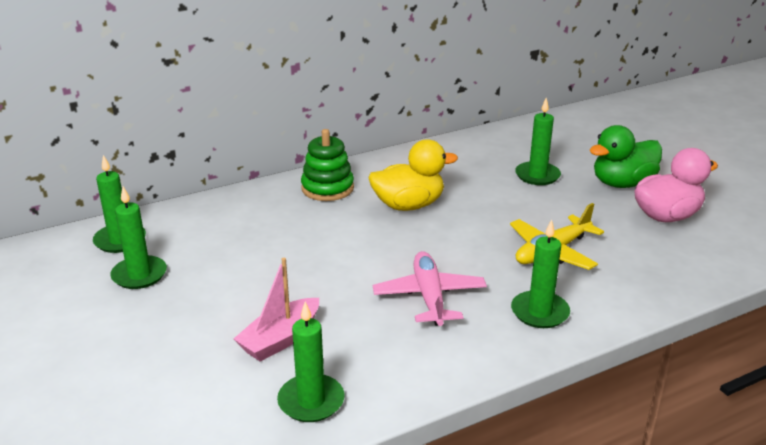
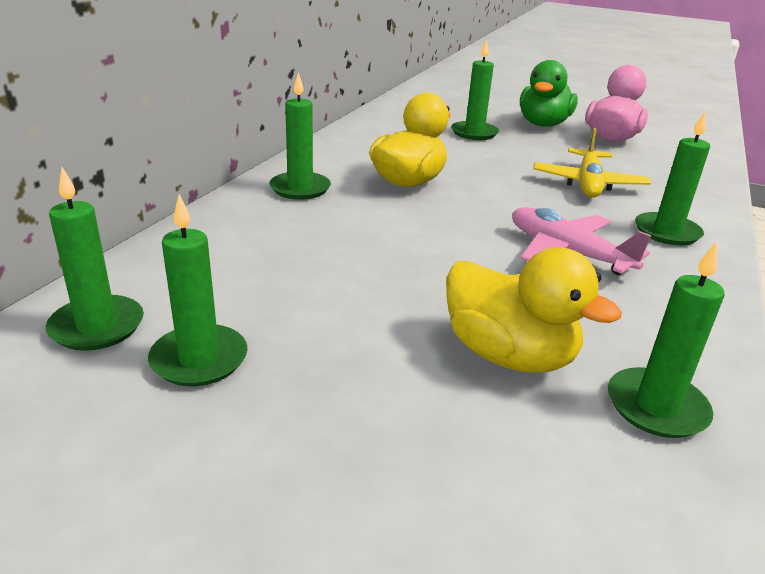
camera: 40 degrees left, 0 degrees up
pink boat [234,258,319,362] -> yellow duck [446,247,622,373]
green stacking toy [301,129,354,201] -> green candle [269,72,331,200]

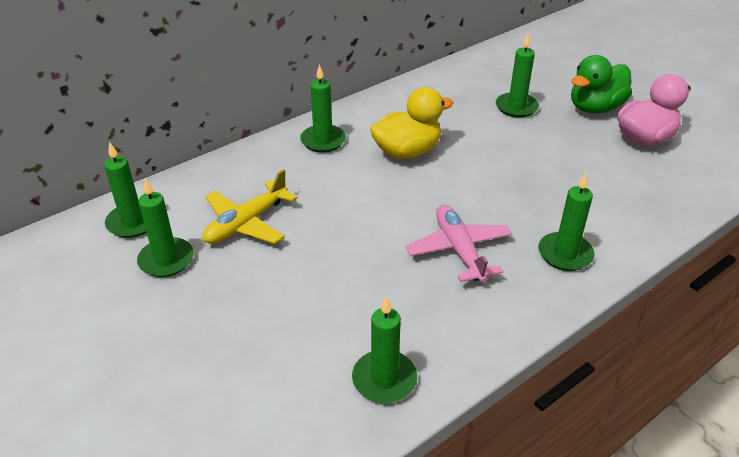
camera: 30 degrees right, 10 degrees up
yellow duck [446,247,622,373] -> none
yellow plane [533,128,651,198] -> yellow plane moved to [202,169,297,244]

